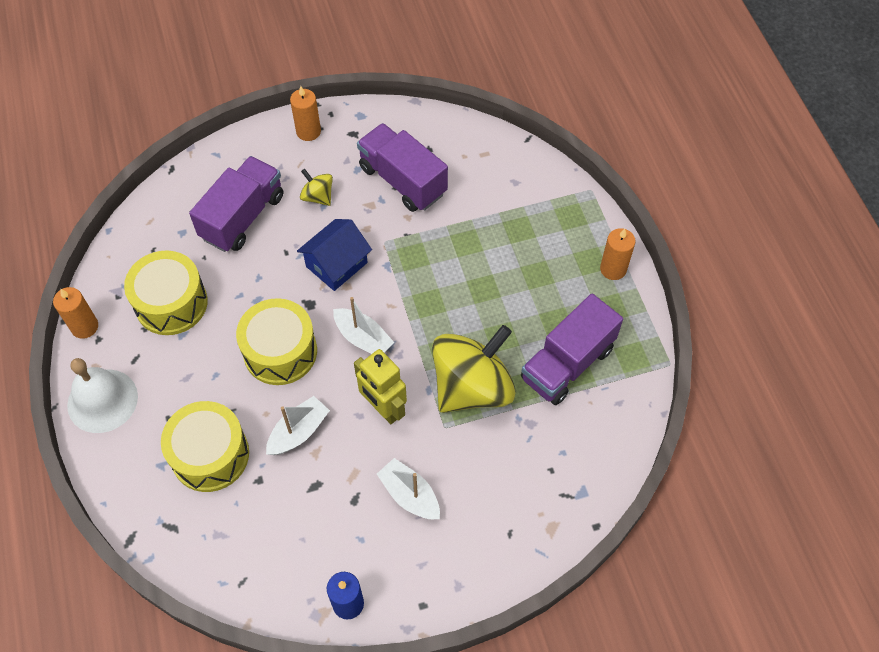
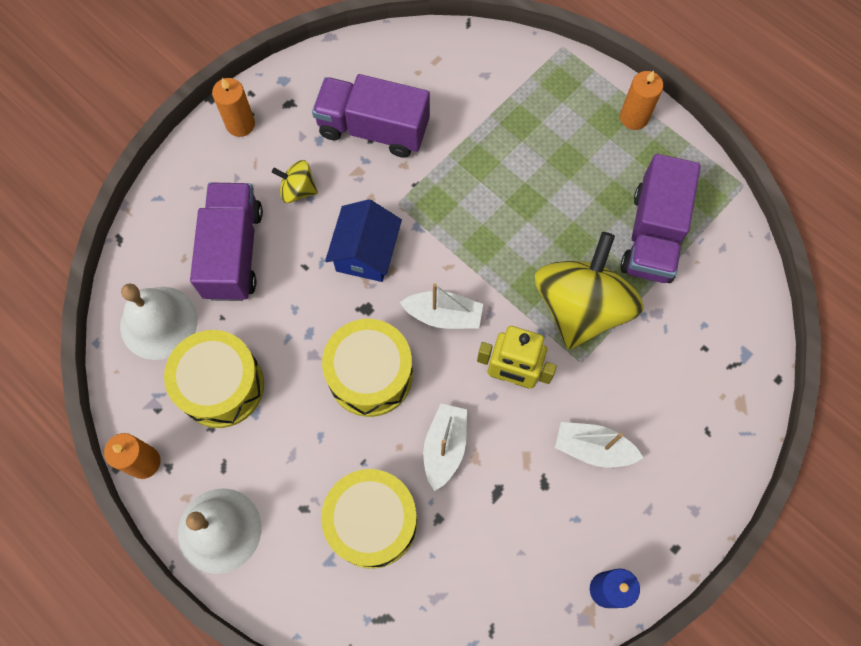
camera: 30 degrees left, 10 degrees up
none -> white bell [120,283,198,360]

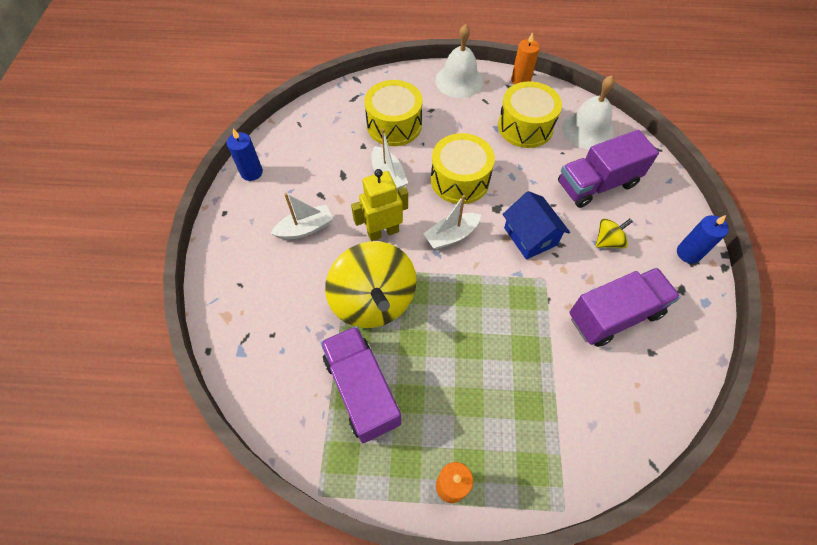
camera: 140 degrees right, 10 degrees down
purple truck [190,183,263,301] -> purple truck turned 105 degrees clockwise [558,130,659,208]
orange candle [212,78,255,137] -> blue candle [677,215,729,263]

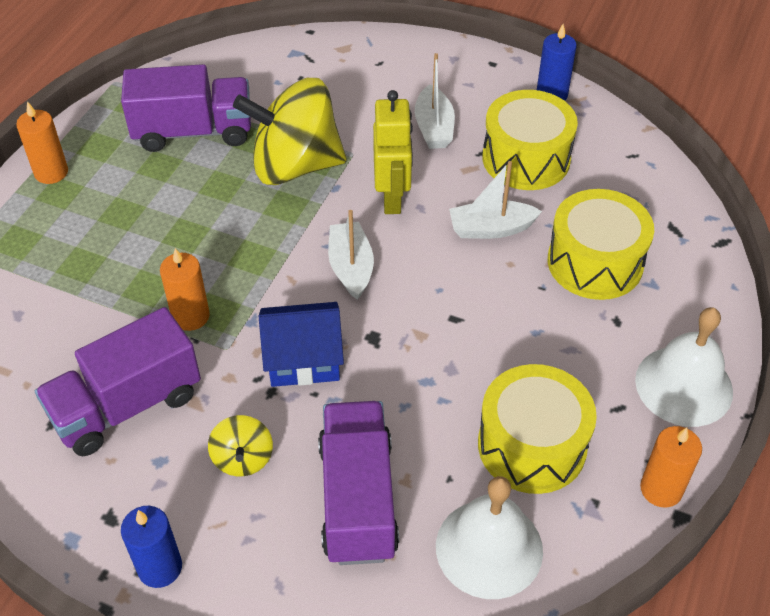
camera: 110 degrees right, 10 degrees down
yellow drum [431,133,495,204] -> yellow drum moved to [482,90,578,190]
purple truck [569,268,680,347] -> purple truck turned 60 degrees clockwise [35,307,201,456]
none -> orange candle [160,248,210,331]

